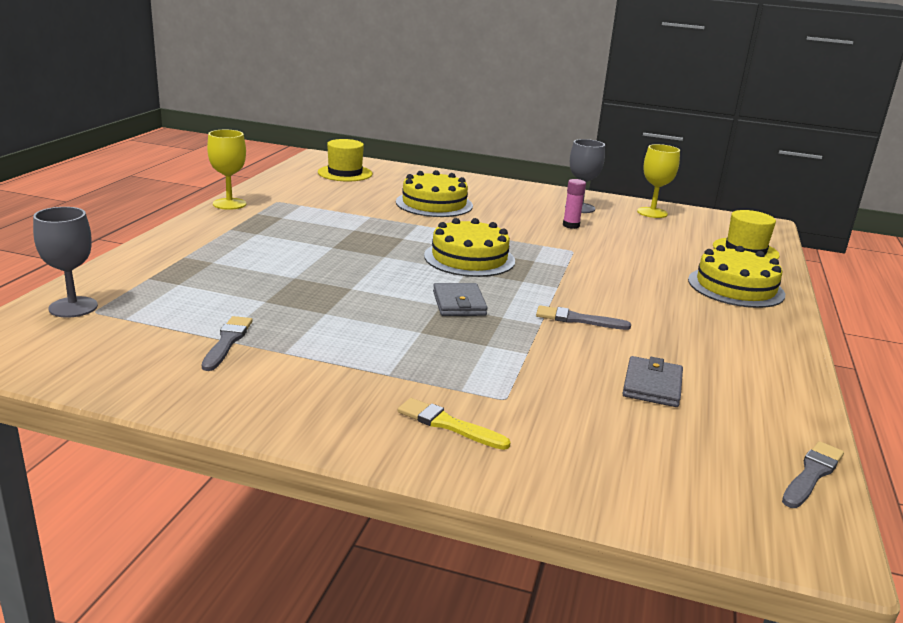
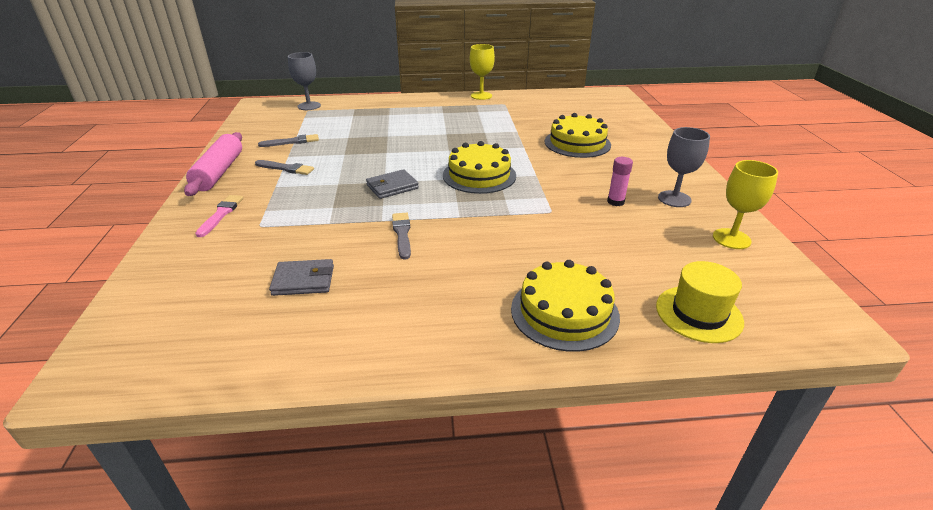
camera: 70 degrees right, 10 degrees up
yellow hat [318,139,373,182] -> none
yellow brush [397,398,511,450] -> pink brush [196,195,244,237]
grey brush [782,441,844,508] -> grey brush moved to [255,160,314,175]
none -> pink rolling pin [184,132,242,196]

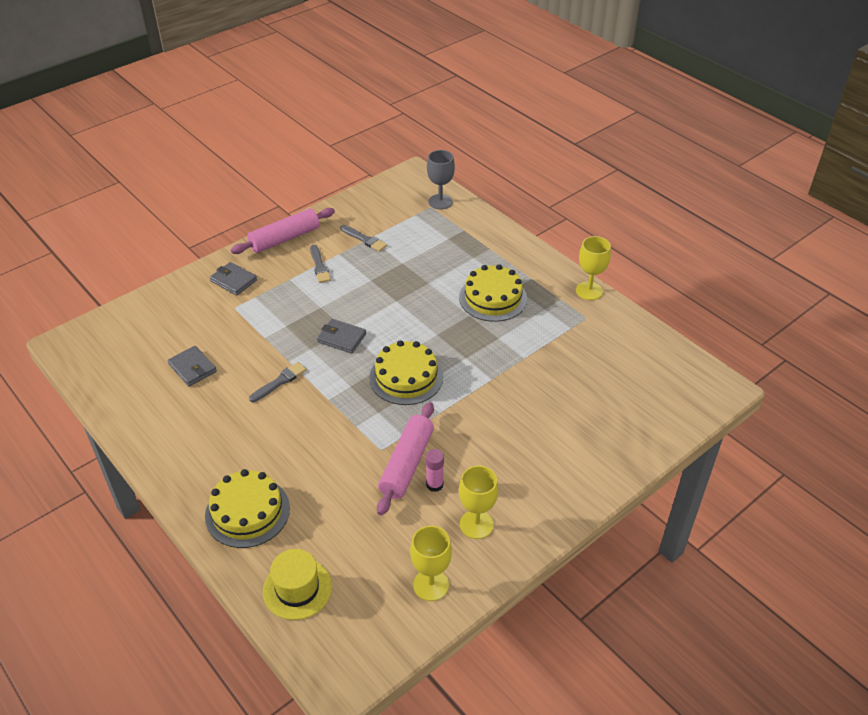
camera: 55 degrees right, 10 degrees up
pink brush [196,195,244,237] -> grey wallet [210,262,257,295]
yellow cake [545,113,611,158] -> yellow cake moved to [459,264,527,322]
grey goblet [658,127,710,207] -> yellow goblet [459,465,499,539]
none -> pink rolling pin [377,402,434,515]

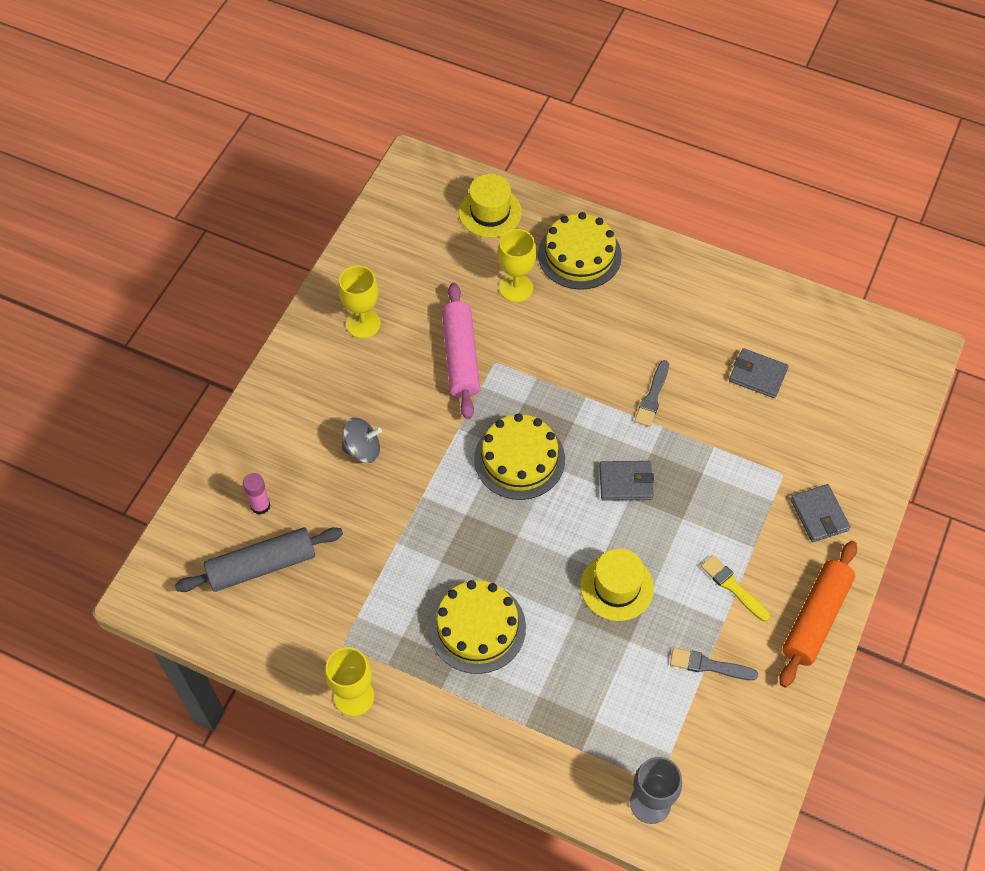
camera: 155 degrees right, 15 degrees up
grey wallet [210,262,257,295] -> grey wallet turned 60 degrees clockwise [791,484,850,542]
pink rolling pin [231,208,335,254] -> orange rolling pin [780,541,857,687]
grey brush [310,245,331,283] -> yellow brush [701,555,770,621]
yellow goblet [410,526,452,601] -> yellow goblet moved to [498,229,537,302]
pink glue stick [426,449,444,492] -> pink glue stick moved to [243,473,271,515]
none -> grey rolling pin [175,527,343,592]
none -> grey spinning top [342,417,382,463]
none -> yellow hat [580,548,654,621]

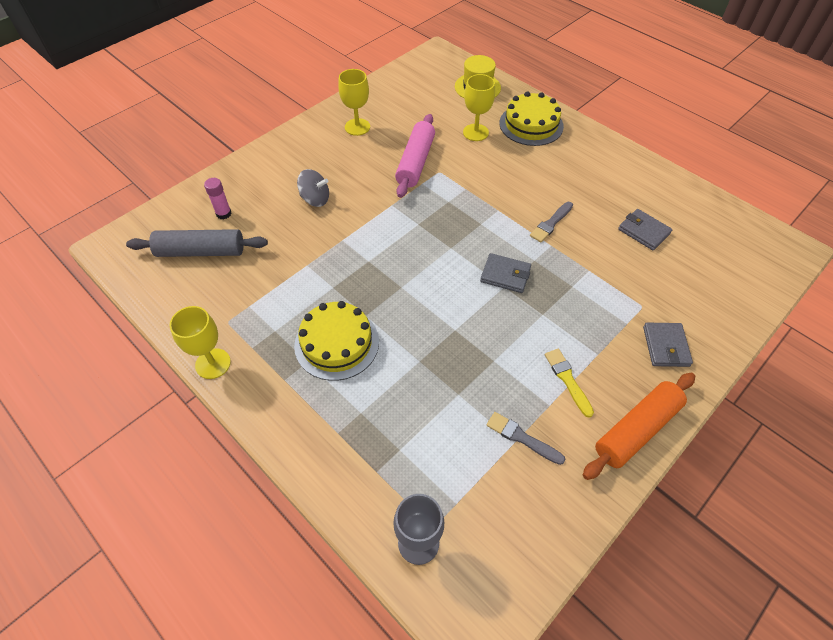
camera: 20 degrees right, 5 degrees down
yellow cake [474,414,565,500] -> none
yellow hat [580,548,654,621] -> none

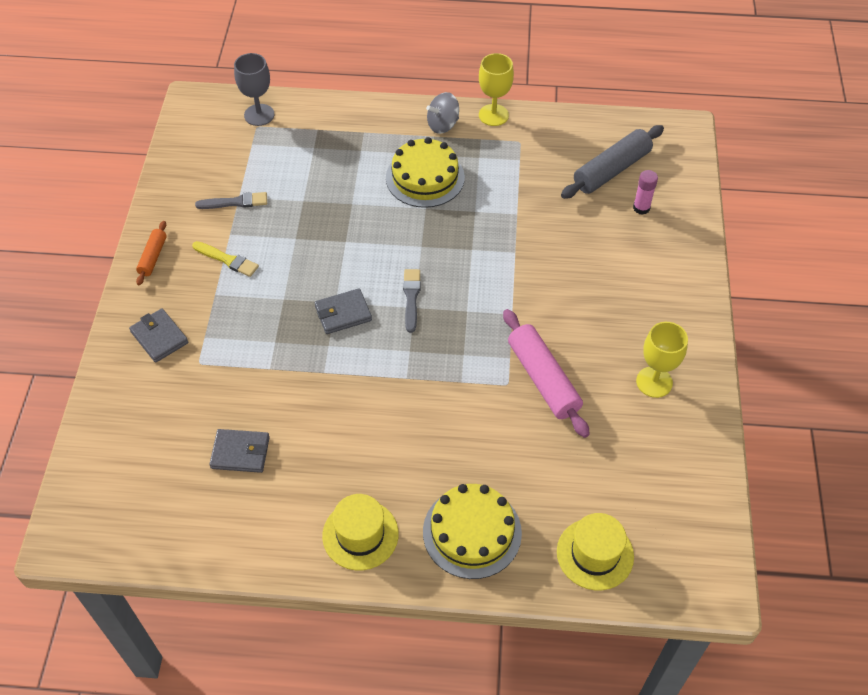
camera: 140 degrees right, 0 degrees up
grey spinning top [297,169,329,207] -> grey spinning top moved to [426,92,459,134]
yellow goblet [463,74,495,141] -> none
grey brush [530,202,573,242] -> grey brush moved to [403,269,421,333]
orange rolling pin [583,373,695,480] -> orange rolling pin [136,221,167,285], size x0.54
none -> yellow hat [322,494,399,570]

